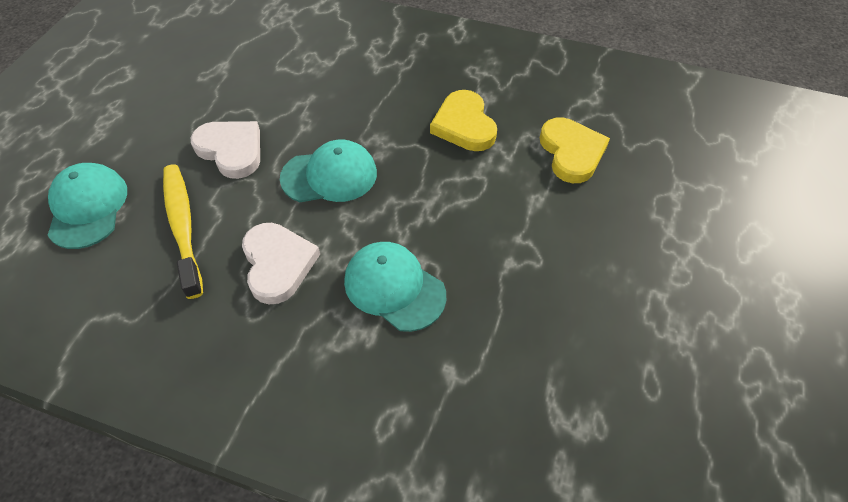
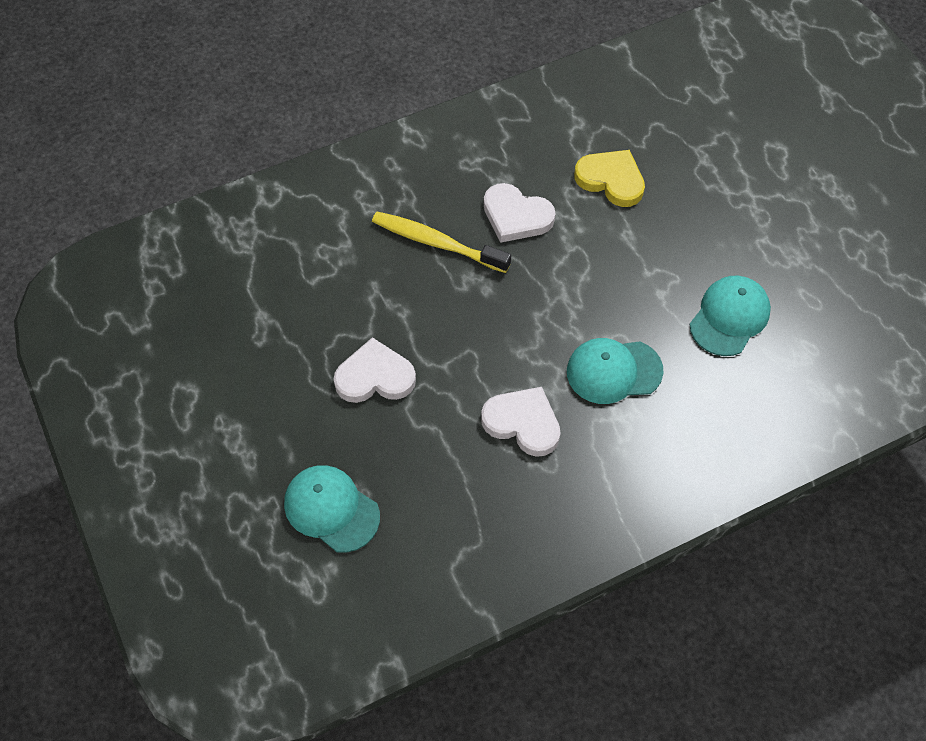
camera: 45 degrees left, 5 degrees up
yellow toothbrush [163,164,203,299] -> yellow toothbrush moved to [372,212,511,273]
turquoise cap [280,139,377,202] -> turquoise cap moved to [690,276,771,356]
yellow heart [430,90,497,151] -> white heart [484,183,555,243]

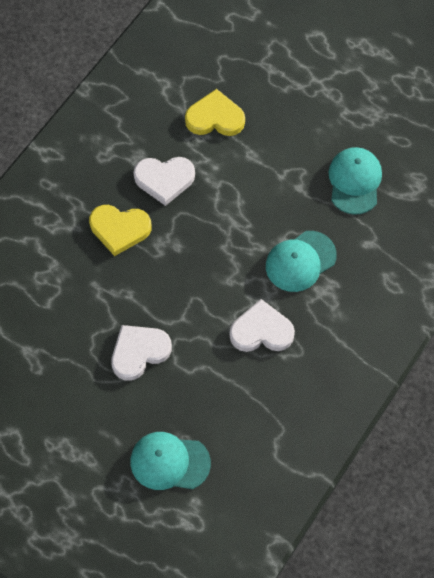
camera: 30 degrees left, 5 degrees up
yellow toothbrush [372,212,511,273] -> yellow heart [89,205,152,256]

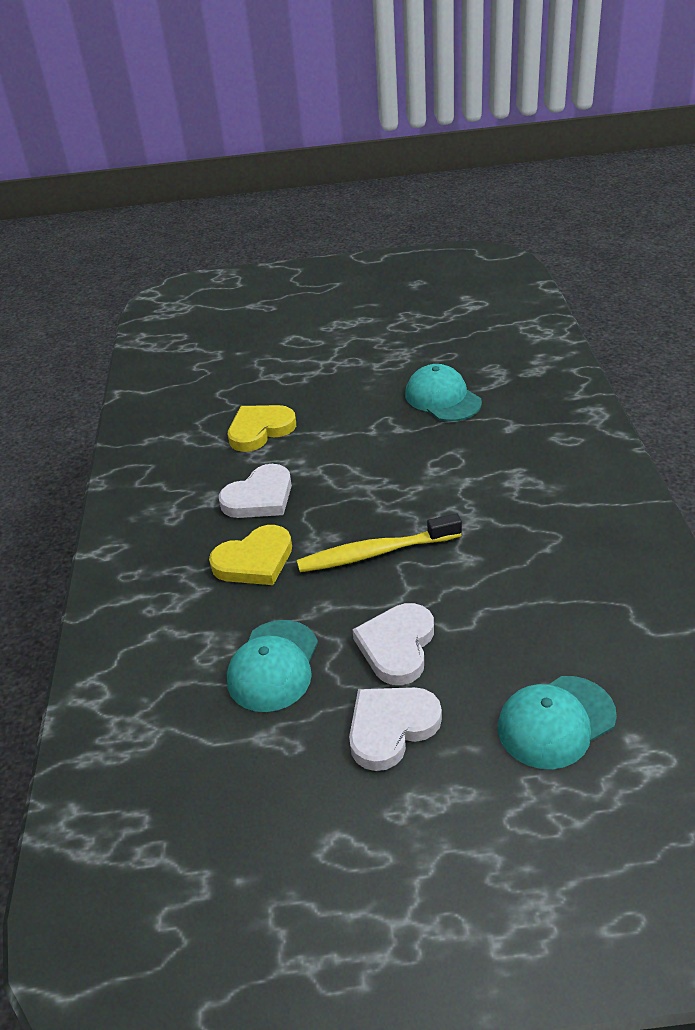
camera: 35 degrees left, 25 degrees down
white heart [230,299,295,352] -> white heart moved to [349,687,442,771]
turquoise cap [266,231,337,292] -> turquoise cap moved to [227,620,318,712]
none -> yellow toothbrush [297,514,462,572]

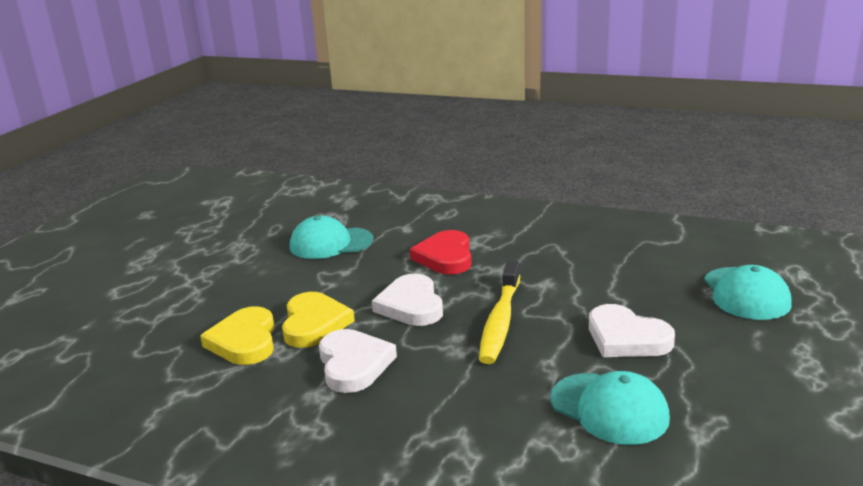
camera: 65 degrees left, 15 degrees down
yellow heart [209,525,292,585] -> yellow heart moved to [282,292,355,348]
white heart [349,687,442,771] -> white heart moved to [372,273,443,326]
none -> red heart [410,230,471,275]

